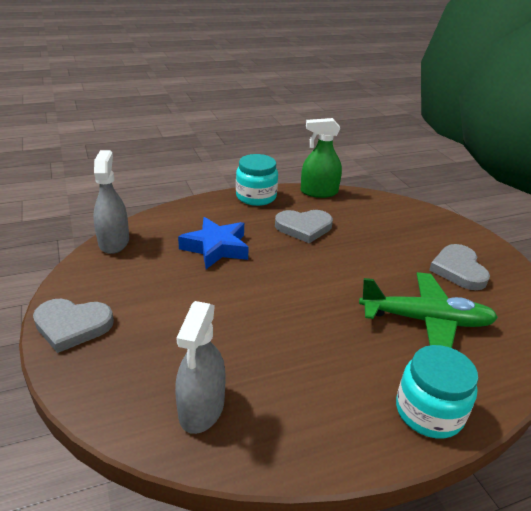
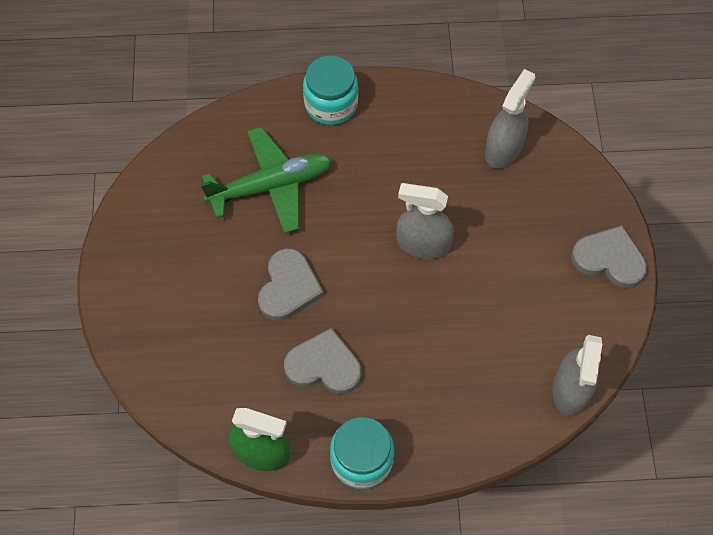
camera: 160 degrees left, 30 degrees up
blue star [178,217,249,269] -> none
green plane [359,272,498,348] -> green plane turned 135 degrees clockwise [200,127,333,233]
grey heart [429,244,490,290] -> grey heart moved to [258,248,324,321]
none -> grey spray bottle [397,183,454,259]

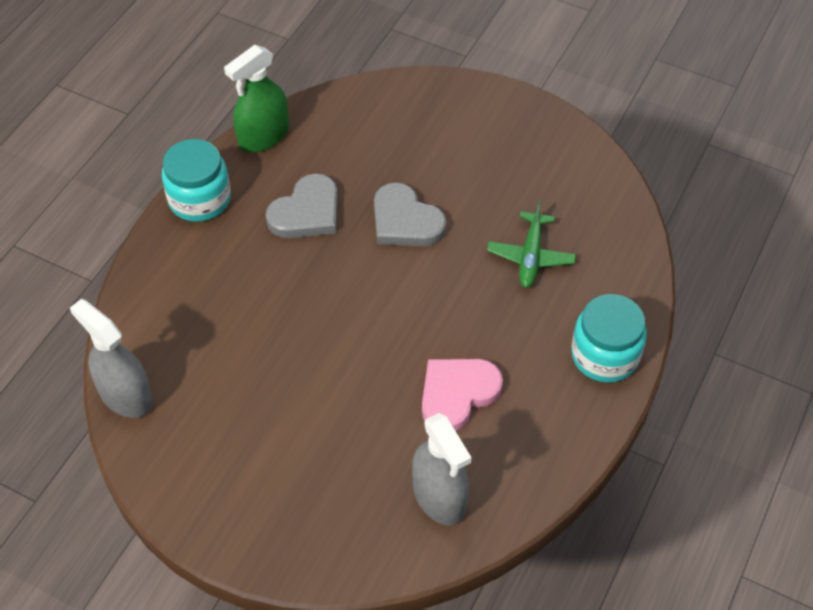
camera: 120 degrees right, 10 degrees down
green plane [200,127,333,233] -> green plane [487,200,576,288], size x0.61
grey spray bottle [397,183,454,259] -> none
grey heart [571,225,647,288] -> none
none -> pink heart [422,359,503,431]

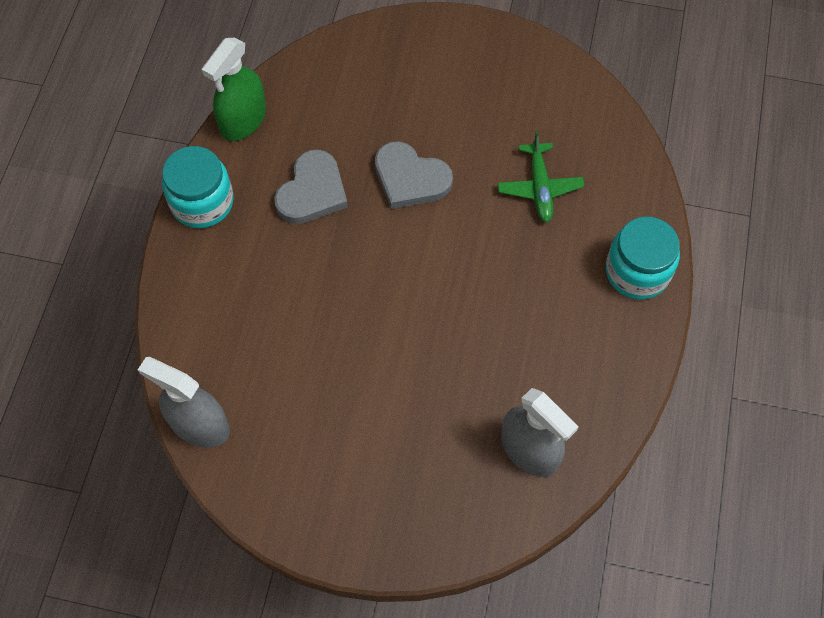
camera: 15 degrees left, 10 degrees up
pink heart [422,359,503,431] -> none

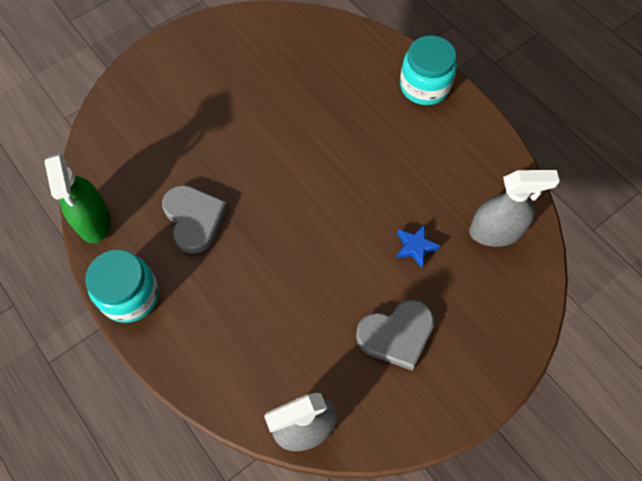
camera: 50 degrees left, 0 degrees up
grey heart [375,141,453,209] -> grey heart moved to [356,300,434,370]
green plane [498,131,585,223] -> none
none -> blue star [396,224,440,268]

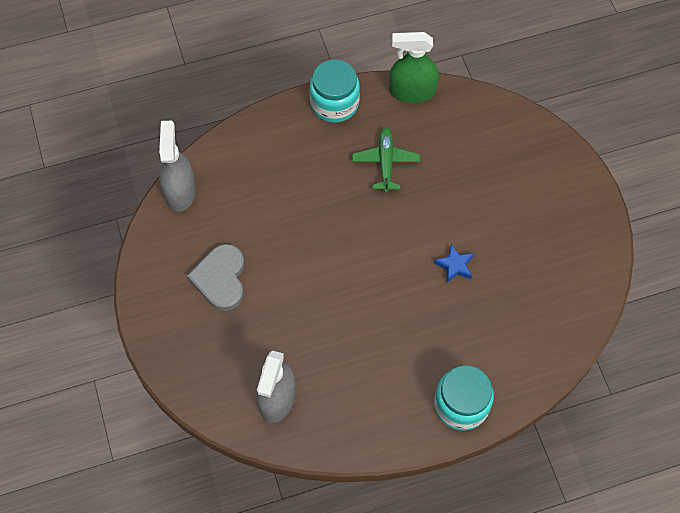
camera: 110 degrees right, 0 degrees up
grey heart [162,185,227,254] -> green plane [352,128,420,193]
blue star [396,224,440,268] -> blue star moved to [434,244,474,283]

